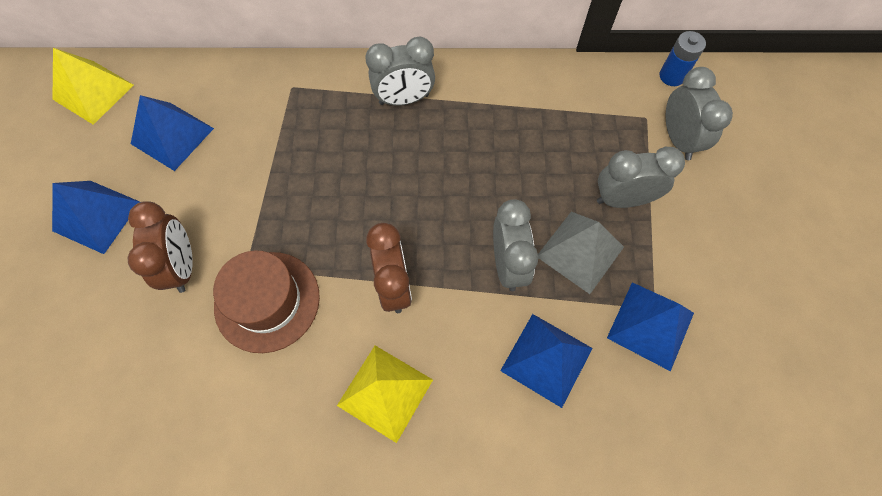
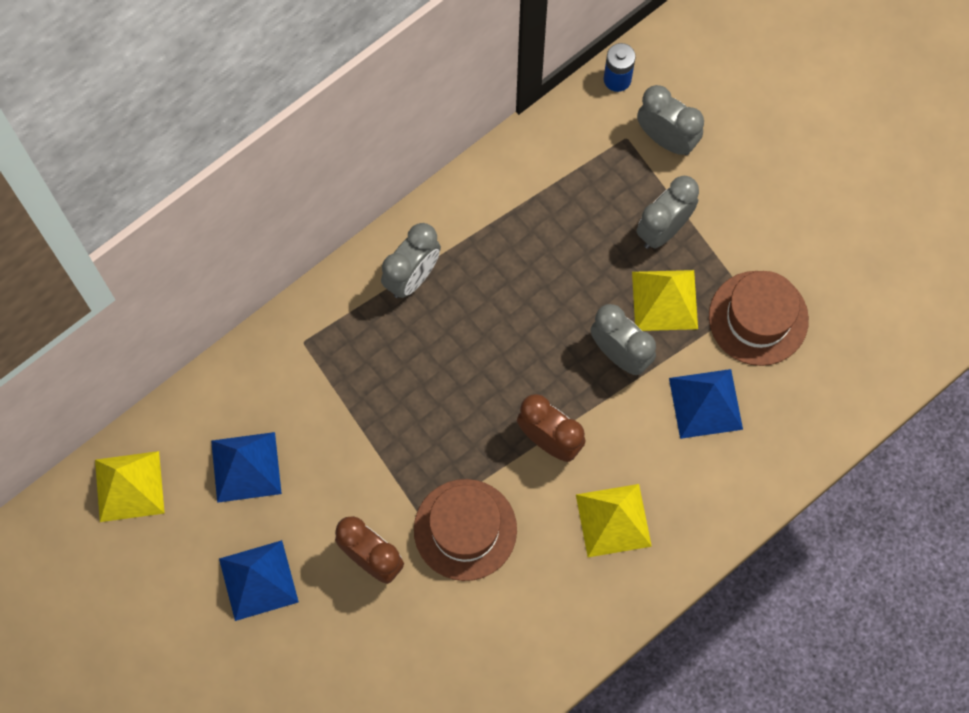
camera: 40 degrees left, 5 degrees up
grey pyramid [538,212,624,294] -> yellow pyramid [632,270,698,331]
blue pyramid [607,282,694,371] -> brown hat [709,271,809,366]

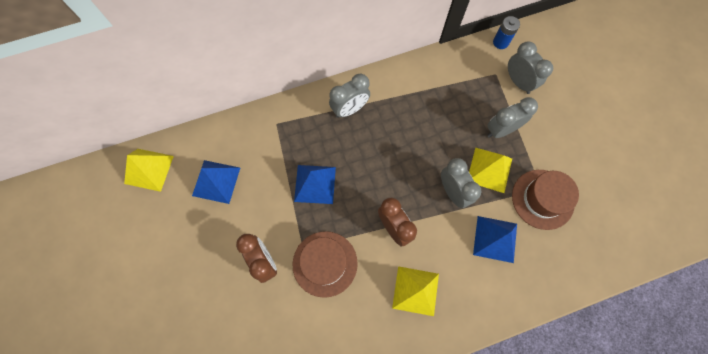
camera: 20 degrees right, 0 degrees up
blue pyramid [219,540,299,621] -> blue pyramid moved to [294,165,336,204]

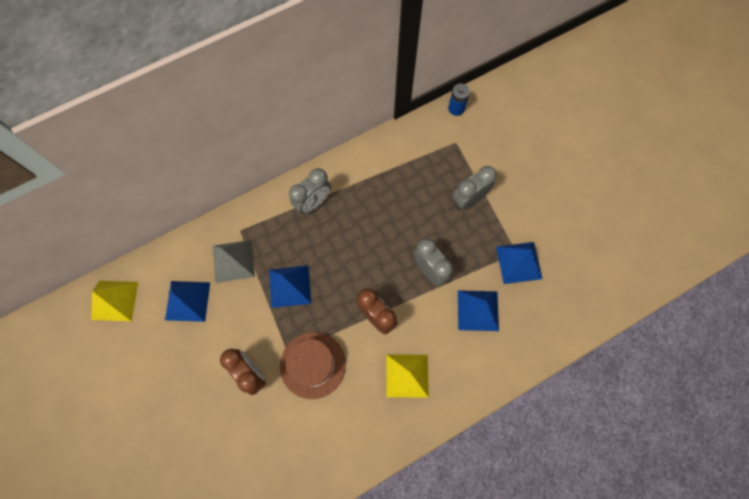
camera: 10 degrees left, 0 degrees up
yellow pyramid [469,148,512,193] -> none
grey clock [508,41,553,94] -> none
brown hat [512,170,579,230] -> blue pyramid [496,242,542,284]
none -> grey pyramid [213,240,255,283]

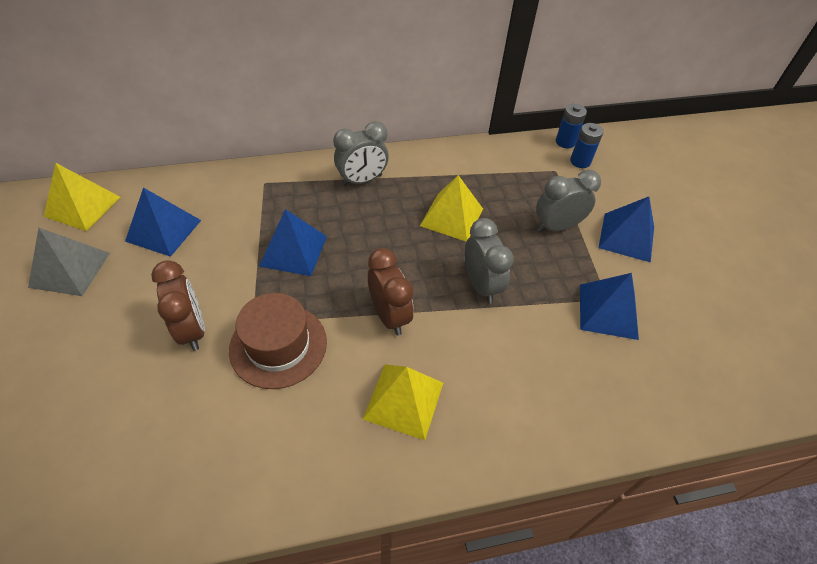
camera: 15 degrees right, 20 degrees down
grey pyramid [213,240,255,283] -> grey pyramid moved to [28,228,110,296]
blue pyramid [458,290,499,331] -> blue pyramid moved to [599,197,654,263]
none -> yellow pyramid [420,175,483,241]
none -> blue battery [570,123,604,168]

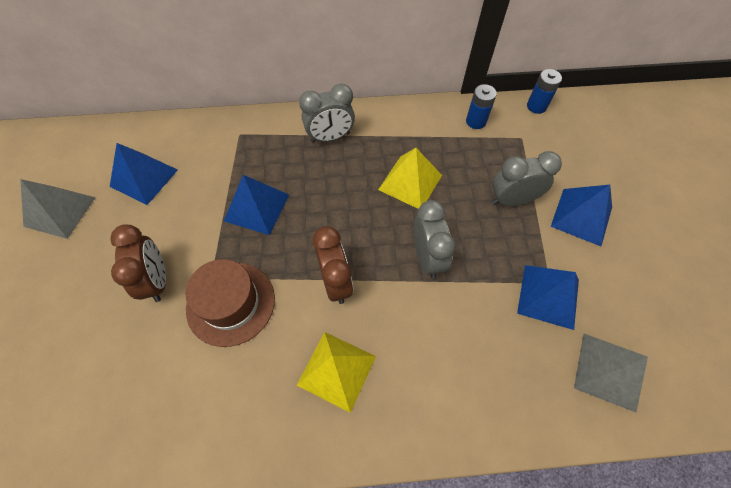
camera: 10 degrees right, 10 degrees up
yellow pyramid [44,163,121,231] -> none
blue battery [570,123,604,168] -> blue battery moved to [466,84,497,129]
none -> grey pyramid [574,333,648,412]

